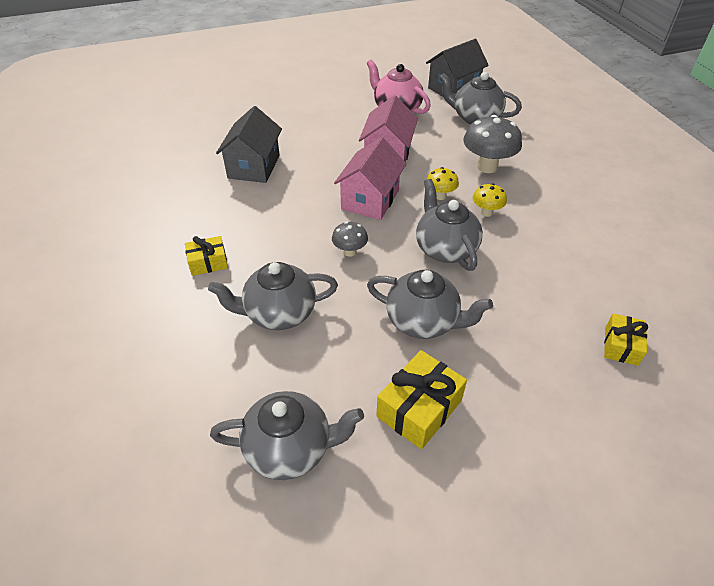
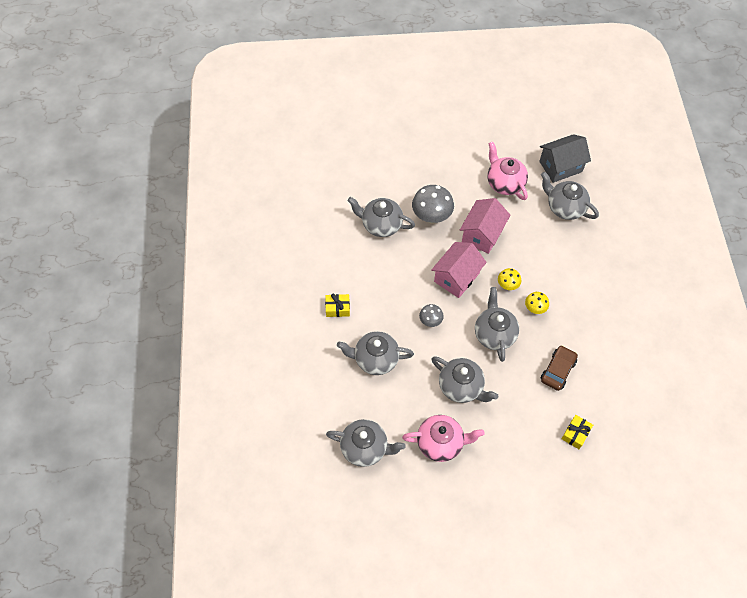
camera: 15 degrees right, 15 degrees up
grey house [216,106,282,183] -> grey teapot [348,197,415,237]
yellow gift [376,350,467,449] -> pink teapot [402,415,484,462]
grey mushroom [463,115,522,173] -> grey mushroom moved to [412,185,454,223]
none -> brown car [541,345,578,391]

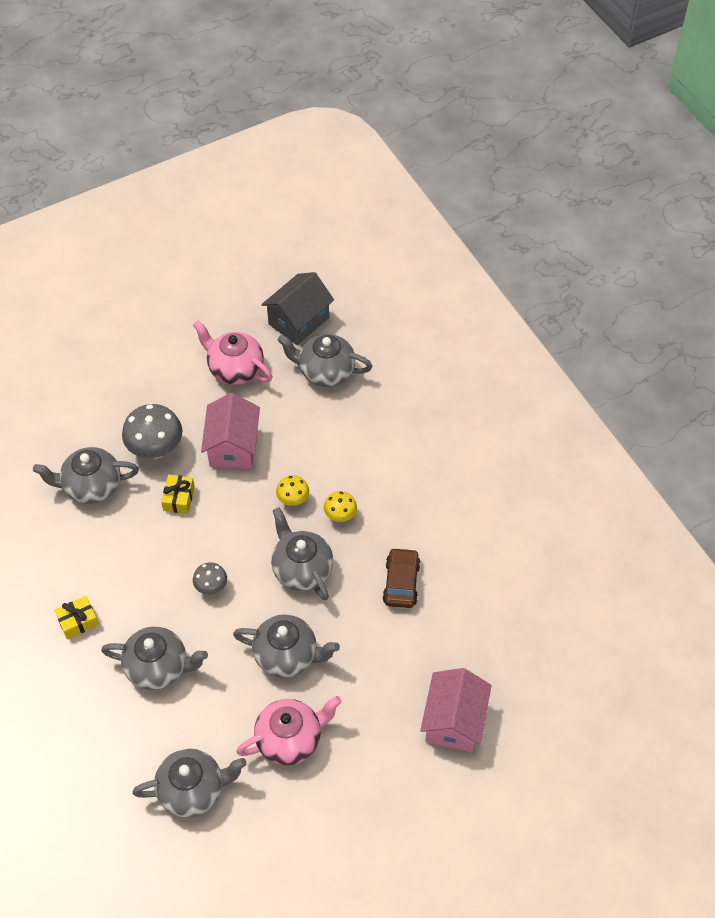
camera: 25 degrees left, 5 degrees down
grey teapot [337,331,414,375] -> grey teapot turned 150 degrees counterclockwise [101,626,208,690]
pink house [431,242,487,298] -> pink house moved to [420,668,492,752]
yellow gift [562,415,593,449] -> yellow gift moved to [161,474,195,514]

